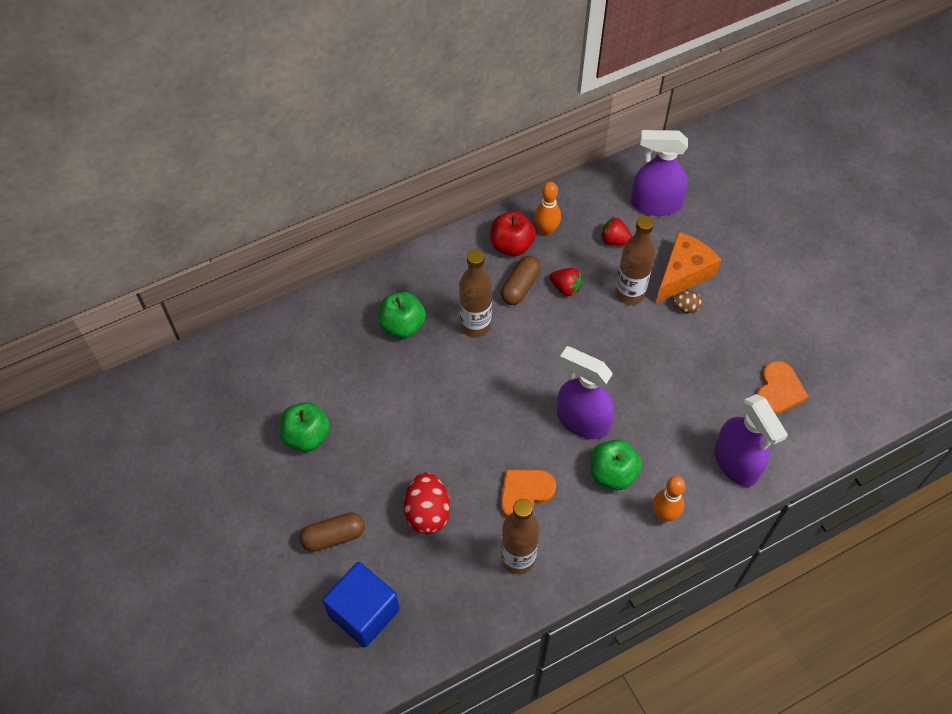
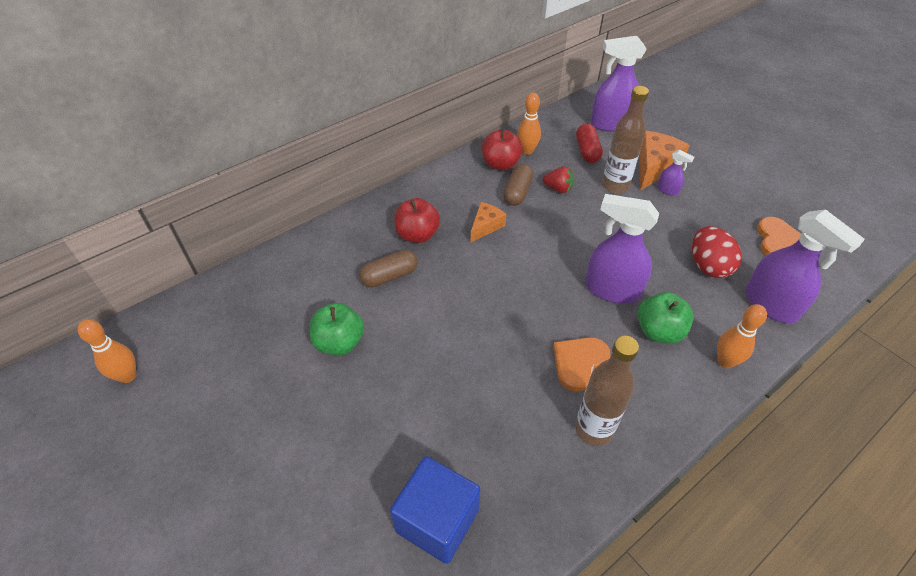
camera: 10 degrees left, 10 degrees down
brown capsule [299,512,365,552] -> brown capsule moved to [359,250,418,287]
green apple [378,292,426,338] -> red apple [394,198,440,243]
red egg [404,472,450,534] -> red egg moved to [692,226,742,278]
brown bottle [459,250,492,337] -> orange cheese [471,202,506,242]
red strawberry [601,217,632,245] -> red capsule [576,124,603,163]
brown egg [673,291,703,313] -> purple spray bottle [657,150,694,196]
none -> orange bowling pin [78,319,136,383]

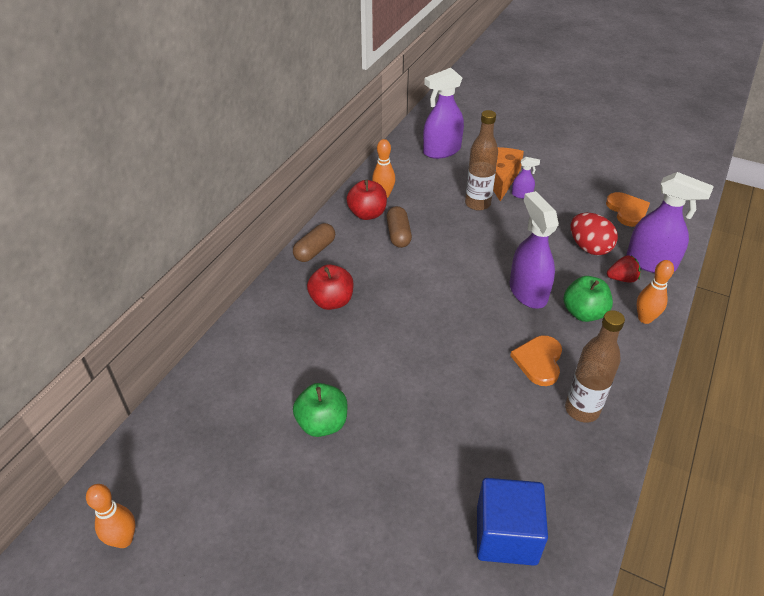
camera: 25 degrees left, 5 degrees down
brown capsule [359,250,418,287] -> brown capsule moved to [293,223,335,262]
orange cheese [471,202,506,242] -> none
red strawberry [543,166,574,193] -> red strawberry moved to [607,255,640,283]
red capsule [576,124,603,163] -> none
purple spray bottle [585,194,659,304] -> purple spray bottle turned 75 degrees clockwise [510,191,559,309]

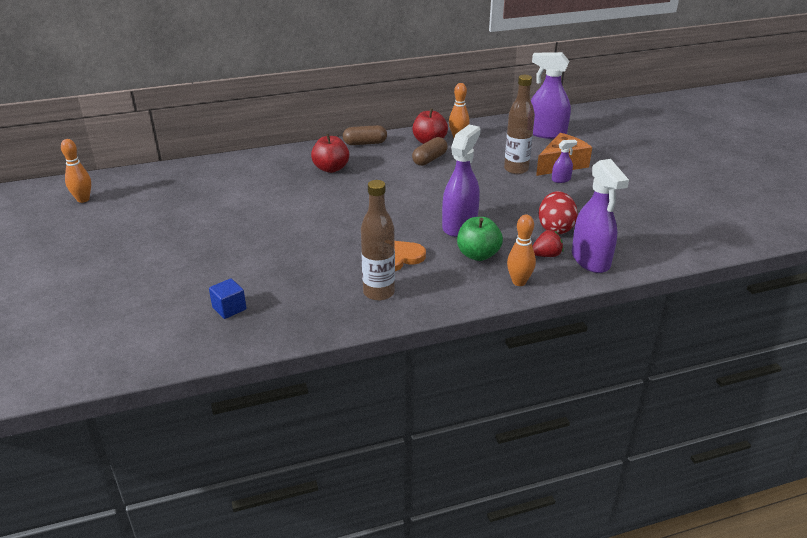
camera: 45 degrees right, 10 degrees down
green apple [293,383,348,437] -> none
blue cube [477,478,548,566] -> blue cube [209,278,246,319], size x0.53
purple spray bottle [512,157,540,199] -> purple spray bottle turned 75 degrees counterclockwise [552,140,577,183]
orange heart [606,192,650,227] -> none
red strawberry [607,255,640,283] -> red strawberry turned 60 degrees counterclockwise [532,230,564,257]

